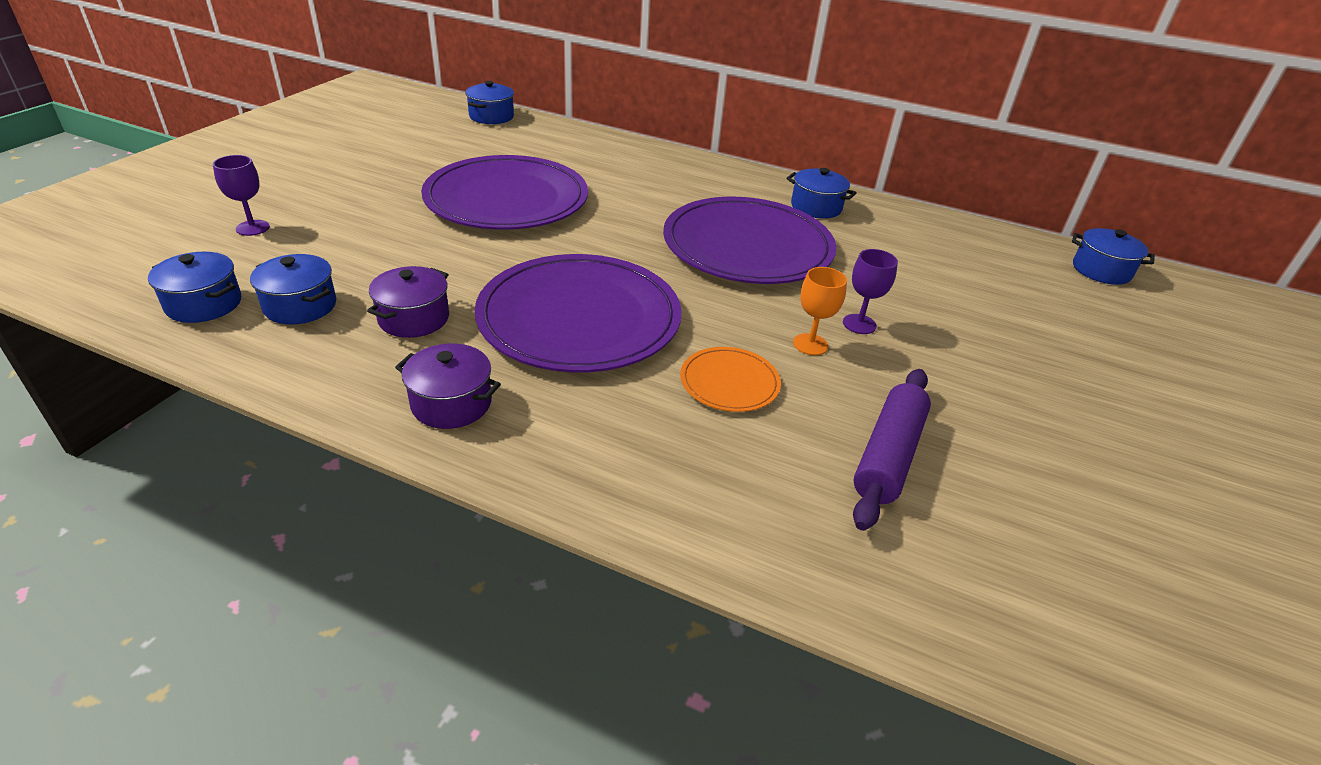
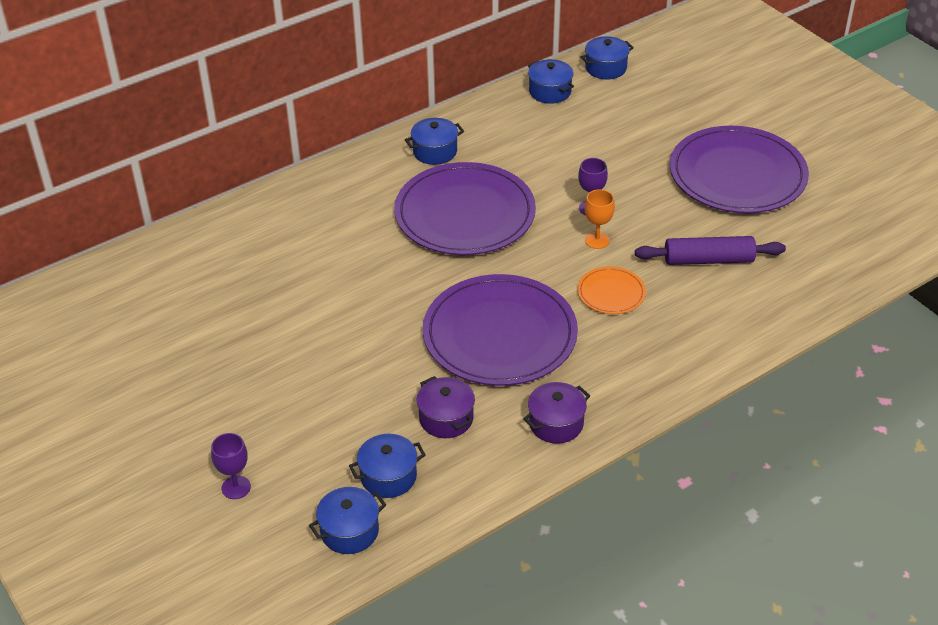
camera: 55 degrees left, 5 degrees up
purple plate [421,155,588,230] -> purple plate moved to [670,126,809,213]
blue pot [465,81,514,124] -> blue pot moved to [528,59,574,104]
purple rolling pin [853,369,931,531] -> purple rolling pin turned 60 degrees counterclockwise [635,236,786,265]

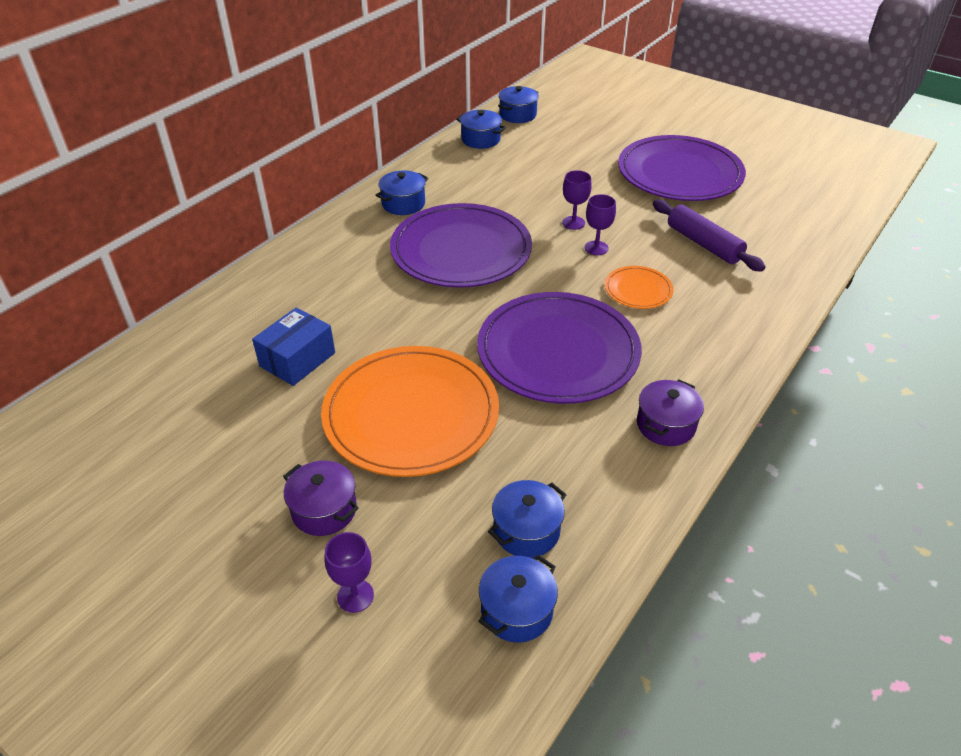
camera: 20 degrees left, 0 degrees up
purple pot [417,376,475,438] -> purple pot moved to [283,461,359,536]
orange goblet [585,189,615,249] -> purple goblet [585,194,616,255]
purple rolling pin [635,236,786,265] -> purple rolling pin turned 75 degrees clockwise [653,199,766,272]
none -> blue box [252,307,335,386]
none -> orange plate [321,346,499,477]

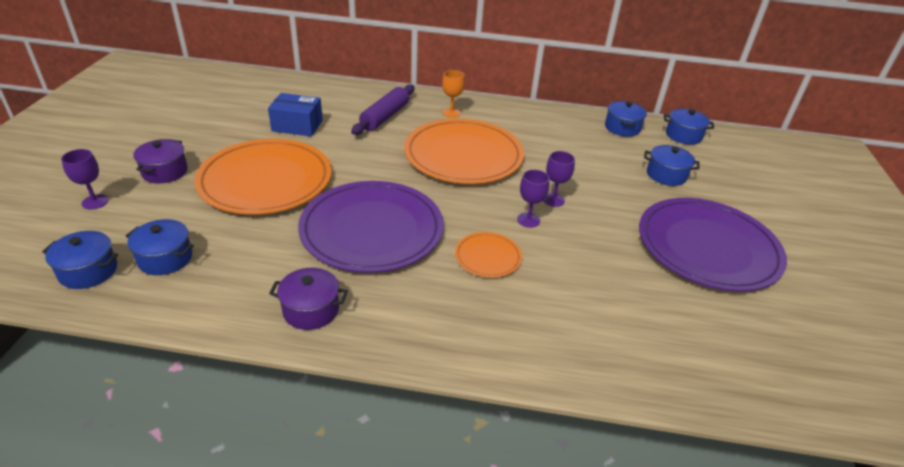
camera: 60 degrees right, 5 degrees down
blue pot [376,170,428,215] -> blue pot moved to [644,145,700,186]
purple plate [390,203,532,288] -> orange plate [404,119,524,184]
purple rolling pin [653,199,766,272] -> purple rolling pin moved to [351,84,415,135]
none -> orange goblet [442,70,465,118]

